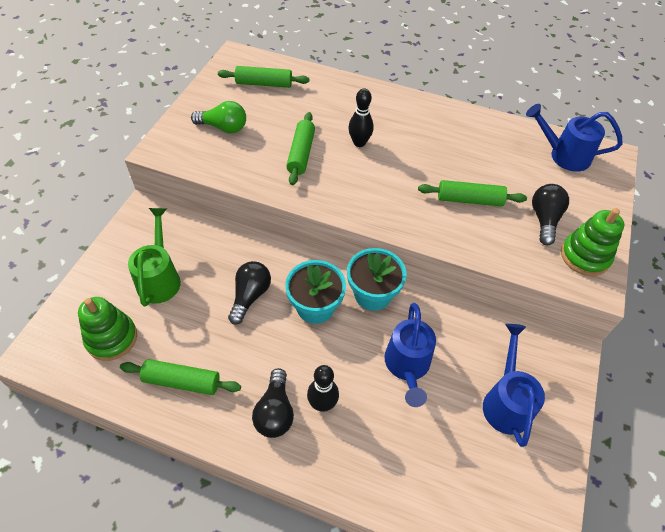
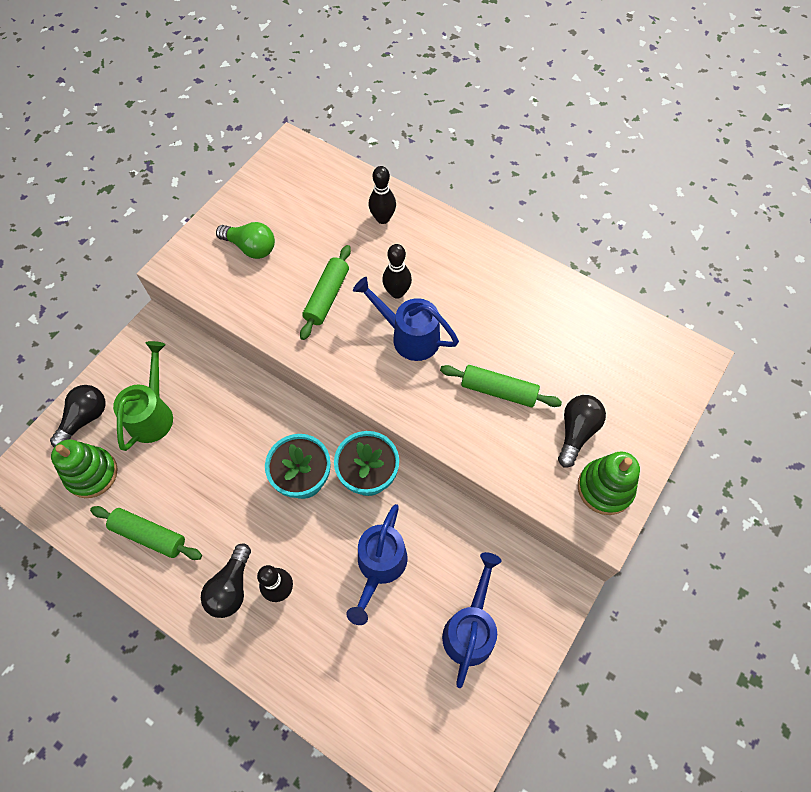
camera: 15 degrees right, 10 degrees up
green rolling pin [218,66,309,88] -> none
black light bulb [228,261,271,324] -> black light bulb moved to [50,385,106,447]
blue watering can [526,104,622,172] -> blue watering can moved to [353,277,459,361]
none -> black bowling pin [369,166,396,224]

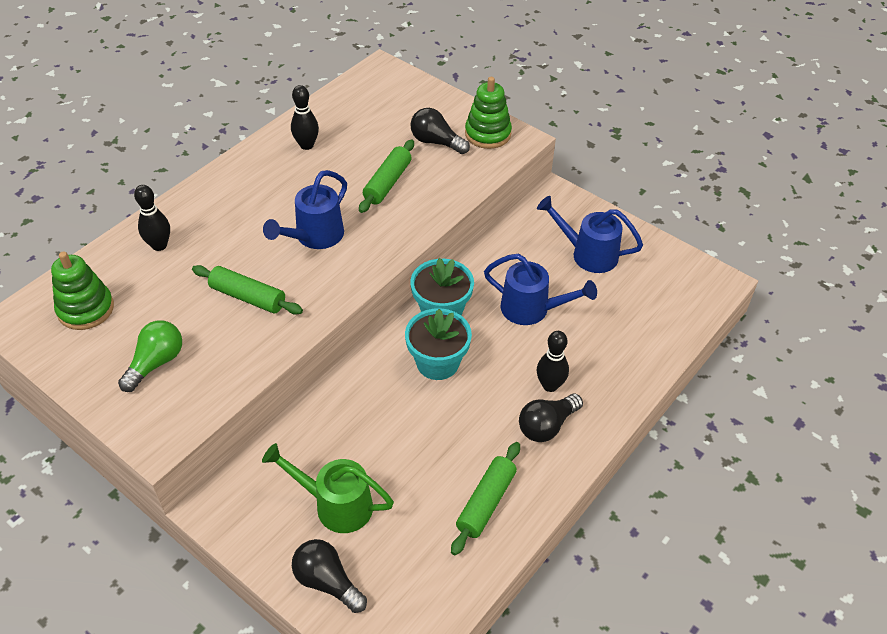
camera: 85 degrees left, 15 degrees down
green stacking toy [51,439,118,498] -> green stacking toy moved to [51,251,114,330]
black light bulb [201,543,251,618] -> black light bulb turned 120 degrees clockwise [519,394,583,442]
black bowling pin [382,244,412,299] -> black bowling pin moved to [291,85,319,150]

